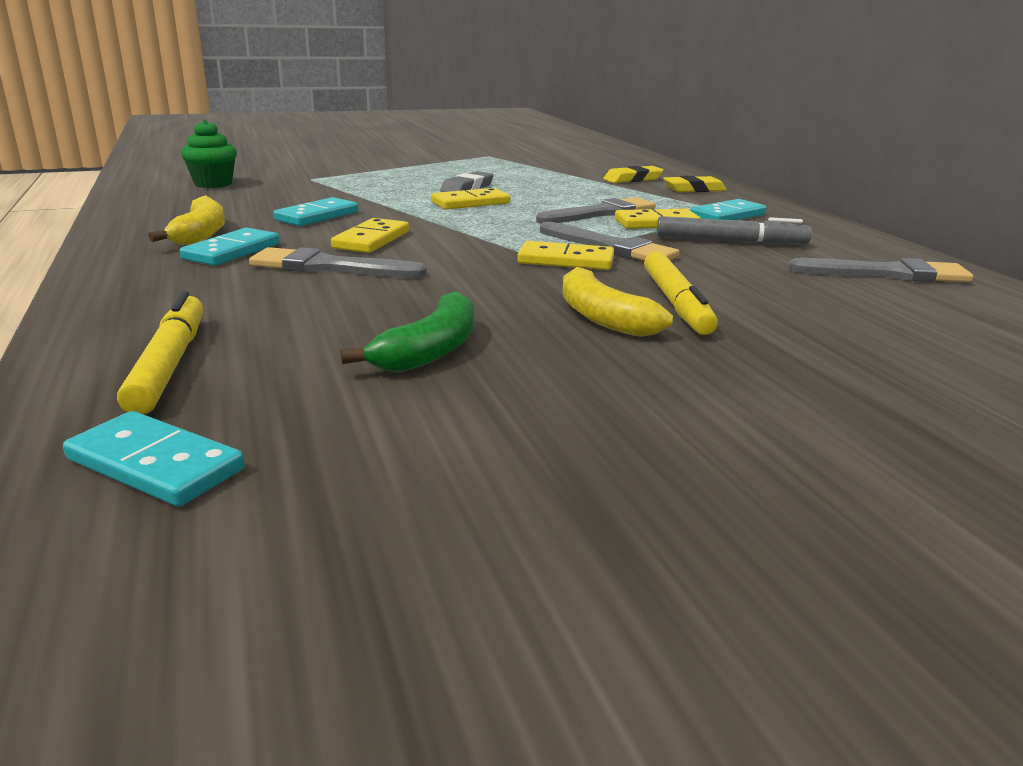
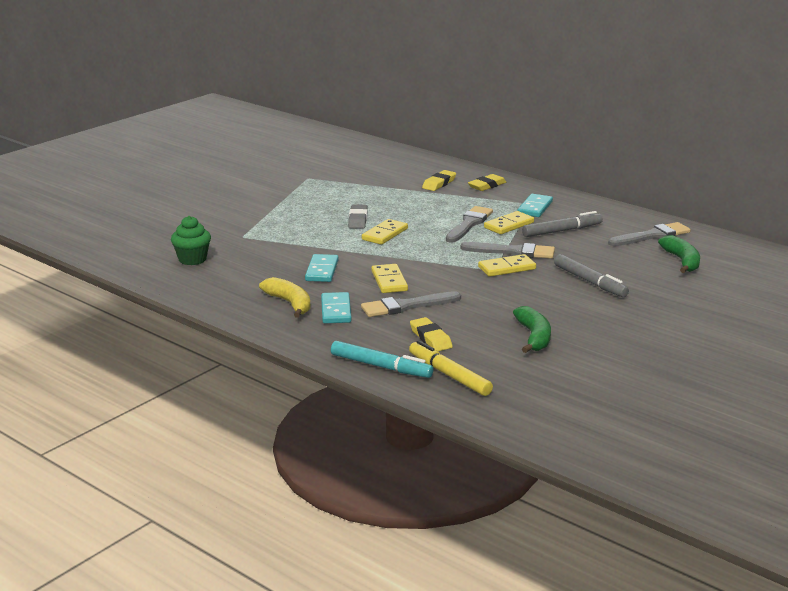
camera: 30 degrees left, 0 degrees up
turquoise domino [63,411,245,506] -> none
yellow banana [562,267,673,337] -> none
yellow marker [644,251,718,335] -> grey marker [554,254,629,297]
none -> turquoise marker [331,341,433,378]
none -> yellow eraser [410,317,453,351]
none -> green banana [658,235,700,273]

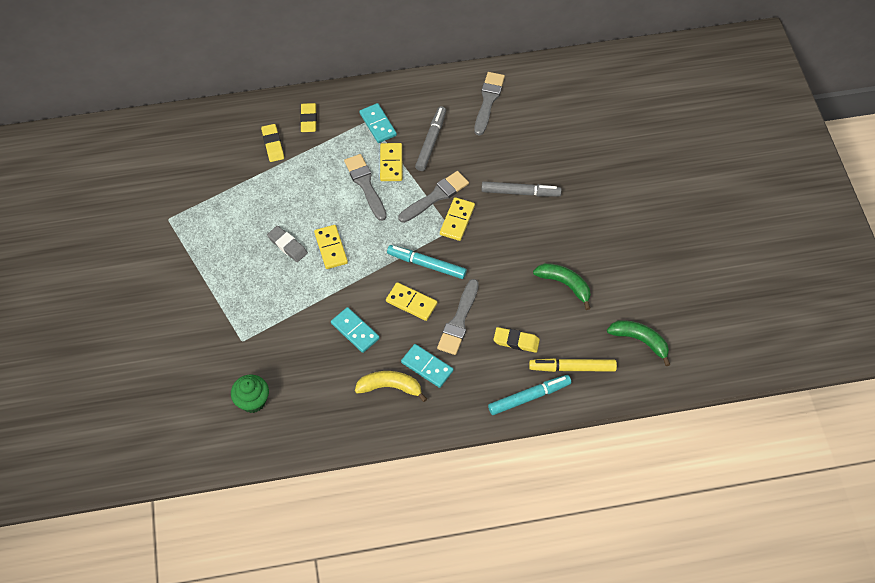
camera: 50 degrees left, 35 degrees up
green banana [658,235,700,273] -> green banana moved to [607,320,670,366]
none -> turquoise marker [387,245,467,279]

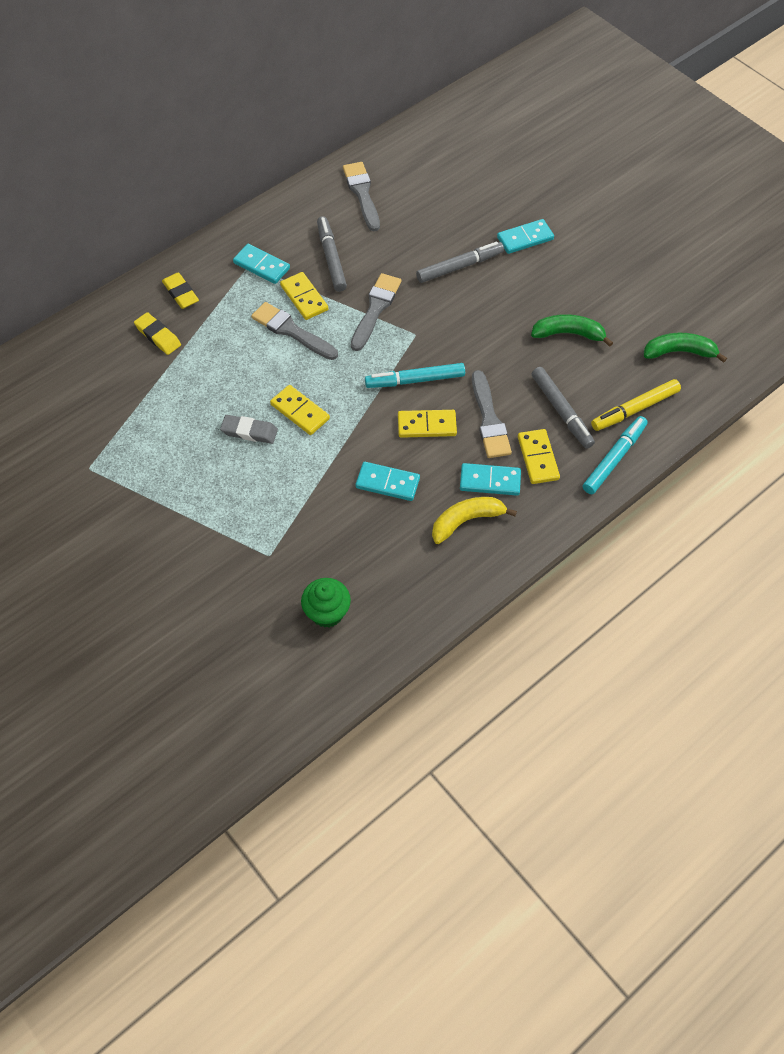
camera: 30 degrees left, 0 degrees up
yellow domino [440,197,475,241] -> yellow domino moved to [518,429,560,484]
yellow eraser [493,327,540,353] -> grey marker [531,367,595,449]
none -> turquoise domino [497,219,554,254]

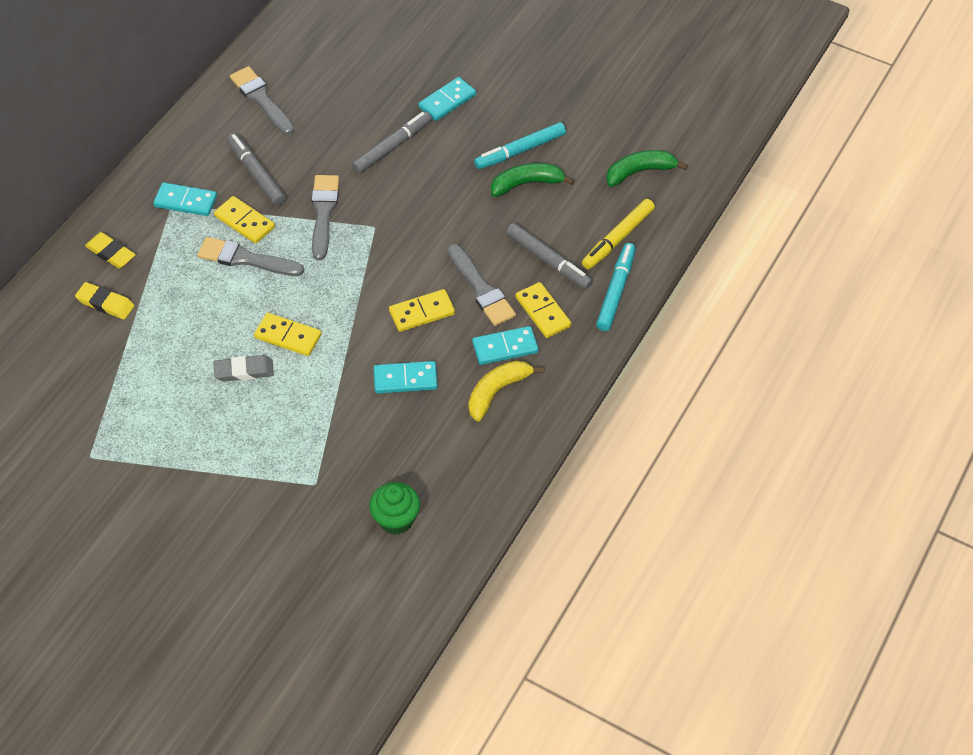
camera: 20 degrees left, 5 degrees down
turquoise marker [365,363,465,388] -> turquoise marker moved to [474,122,566,169]

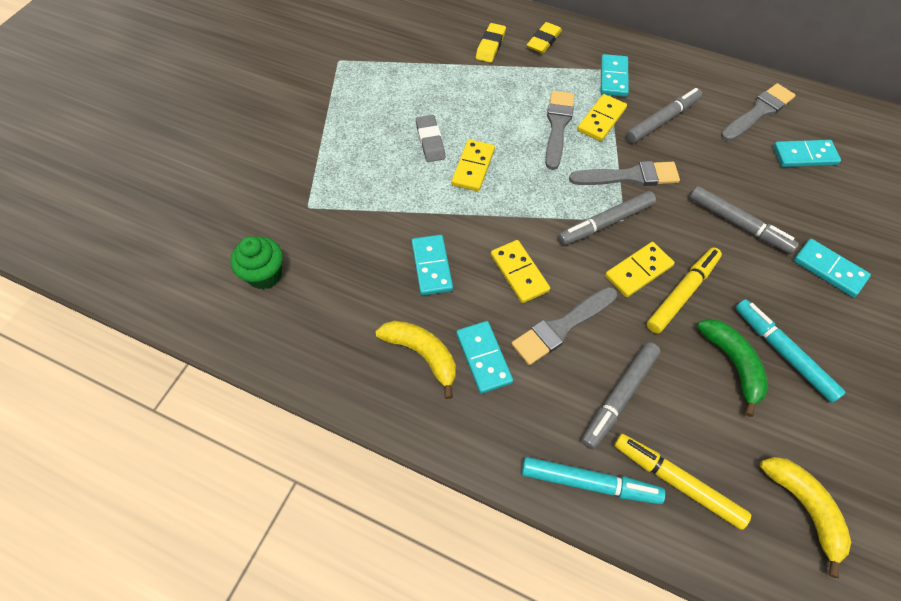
camera: 85 degrees right, 5 degrees up
yellow domino [515,282,572,338] -> yellow domino moved to [605,242,675,298]
green banana [606,150,688,187] -> yellow banana [760,457,851,578]
none -> grey marker [558,191,656,245]
none -> yellow marker [647,247,722,334]
none -> turquoise domino [773,140,841,167]

